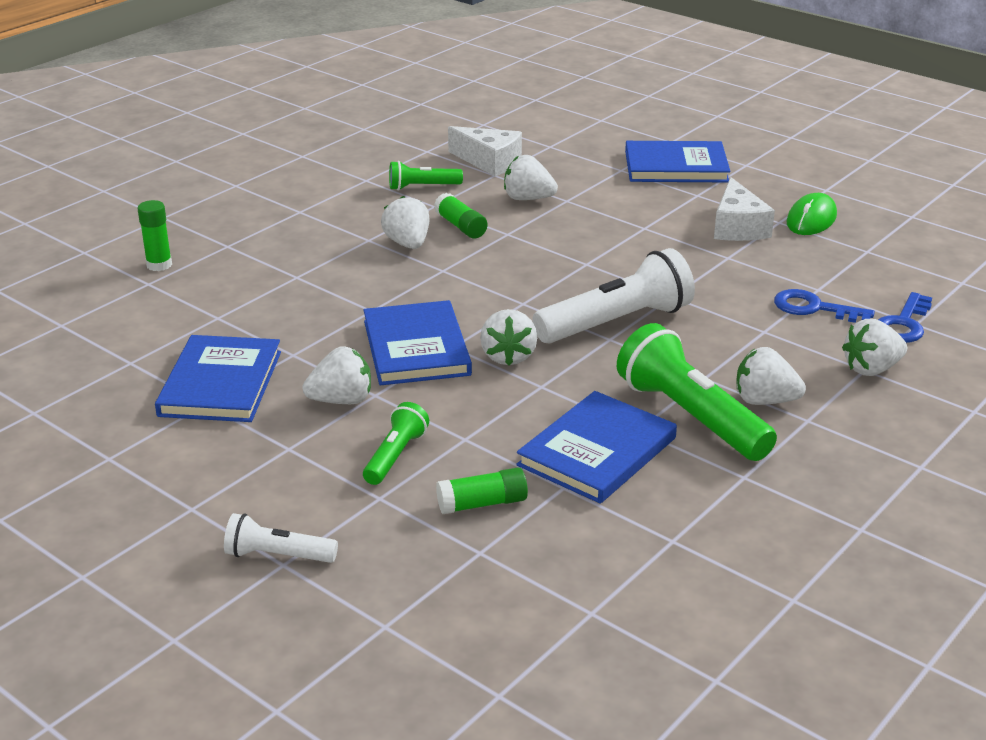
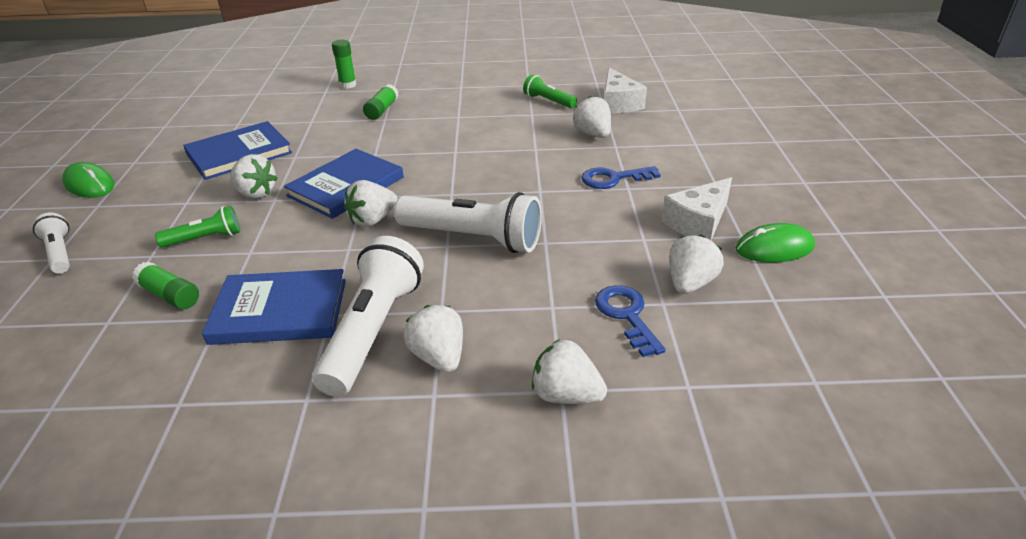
camera: 50 degrees right, 5 degrees up
white strawberry [381,196,430,249] -> white strawberry moved to [669,234,724,294]
green glue stick [434,193,487,238] -> green glue stick moved to [363,84,398,120]
green flashlight [617,323,777,461] -> white flashlight [312,236,424,397]
blue book [625,141,730,182] -> none
blue key [878,292,932,343] -> blue key moved to [581,166,661,189]
none -> green mouse [62,162,115,198]

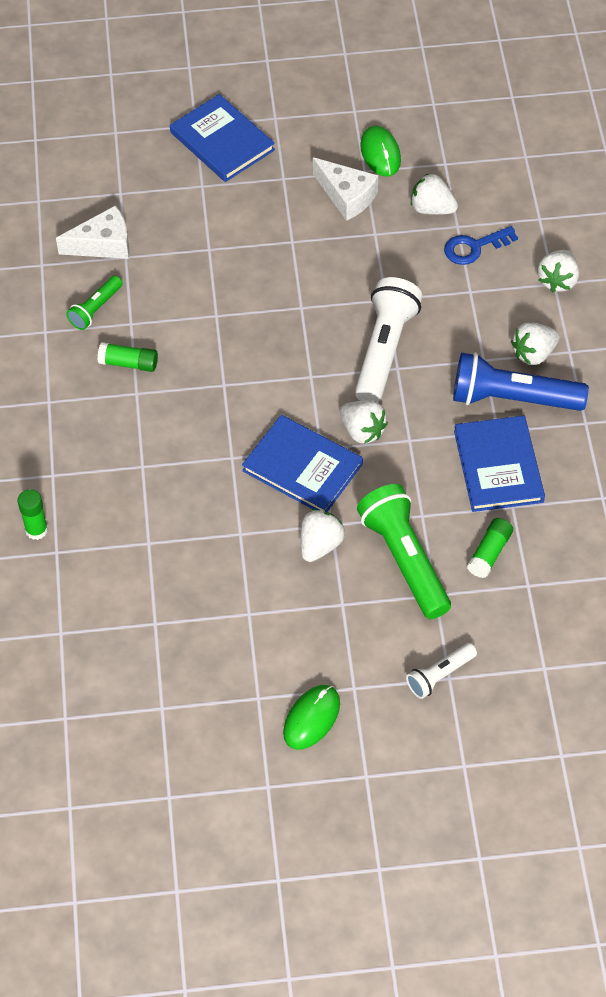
camera: 95 degrees left, 20 degrees up
green flashlight [155,206,240,248] -> green flashlight [357,484,451,619], size x1.89
blue book [183,121,292,180] -> blue book moved to [170,94,275,182]
white flashlight [312,236,424,397] -> blue flashlight [453,353,589,411]
green glue stick [363,84,398,120] -> green glue stick moved to [97,342,158,372]
white strawberry [573,96,611,138] -> none
blue key [581,166,661,189] -> none

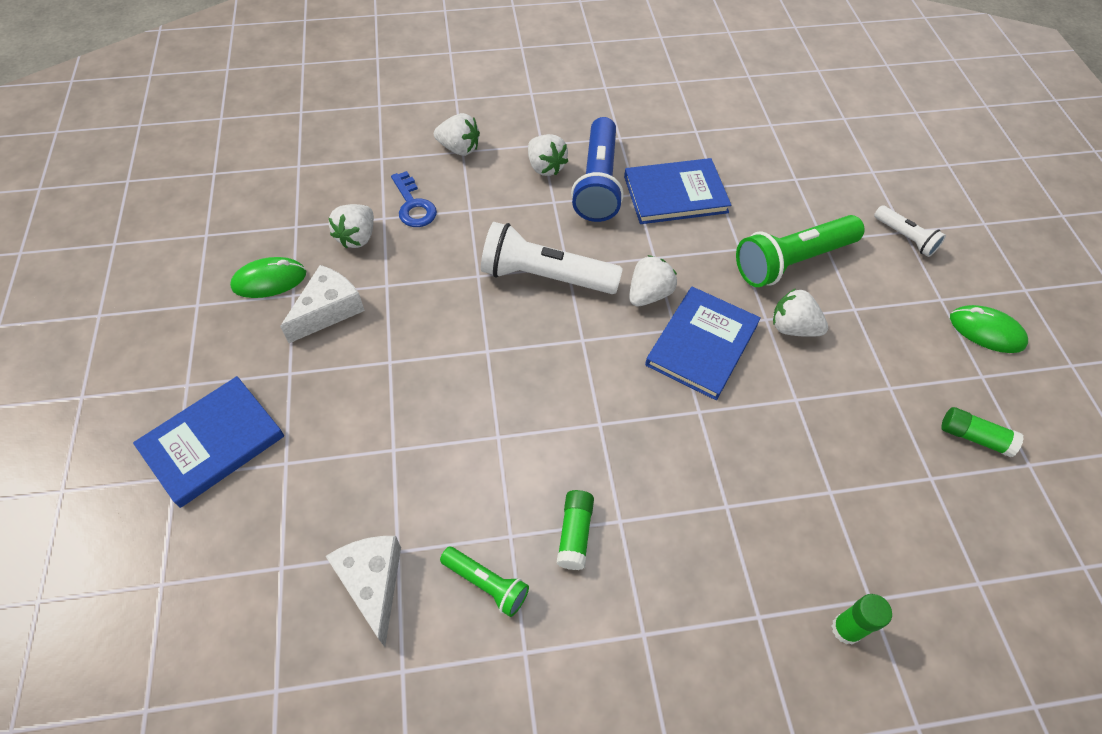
camera: 95 degrees left, 0 degrees up
green glue stick [467,518,513,578] -> green glue stick moved to [941,407,1024,457]

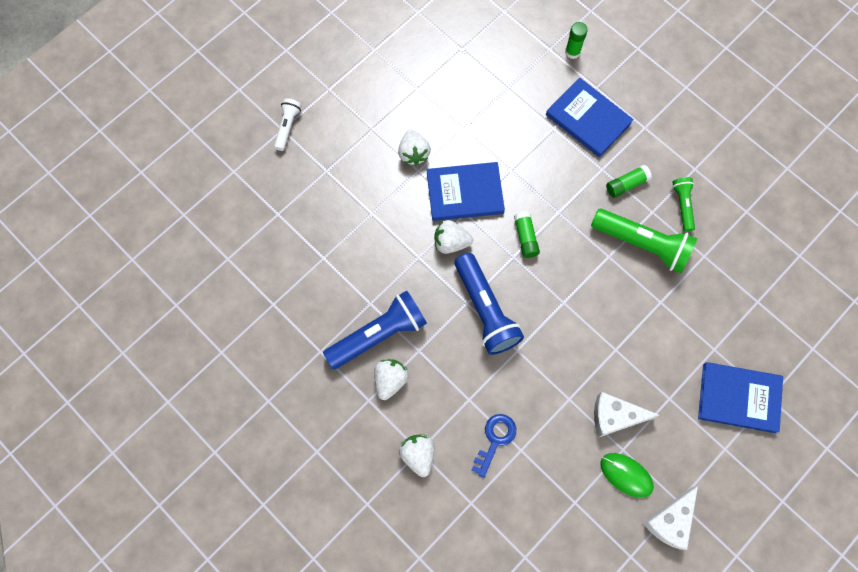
camera: 125 degrees left, 15 degrees up
white cheese [326,536,401,647] -> white cheese moved to [643,486,698,550]
white strawberry [329,204,374,248] -> none
white flashlight [481,222,623,294] -> blue flashlight [455,253,524,355]
blue book [624,158,731,224] -> blue book moved to [546,77,634,157]
green flashlight [736,215,865,287] -> green flashlight moved to [591,208,697,273]
green glue stick [941,407,1024,457] -> green glue stick moved to [514,211,540,258]
green mouse [950,305,1028,353] -> none

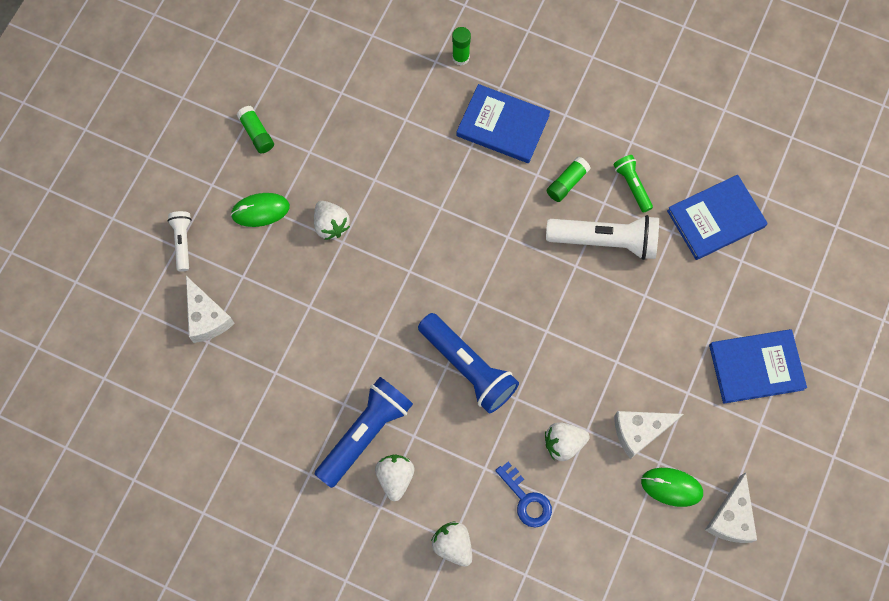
camera: 20 degrees left, 0 degrees up
blue book [427,162,505,221] -> blue book moved to [667,175,768,260]
white strawberry [434,220,473,254] -> white strawberry moved to [545,422,589,461]
blue key [472,414,516,478] -> blue key turned 135 degrees clockwise [495,462,552,528]
green glue stick [514,211,540,258] -> green glue stick moved to [237,106,274,153]
green flashlight [591,208,697,273] -> white flashlight [546,215,659,260]
none -> white cheese [186,276,235,343]
none -> green mouse [231,193,290,227]

